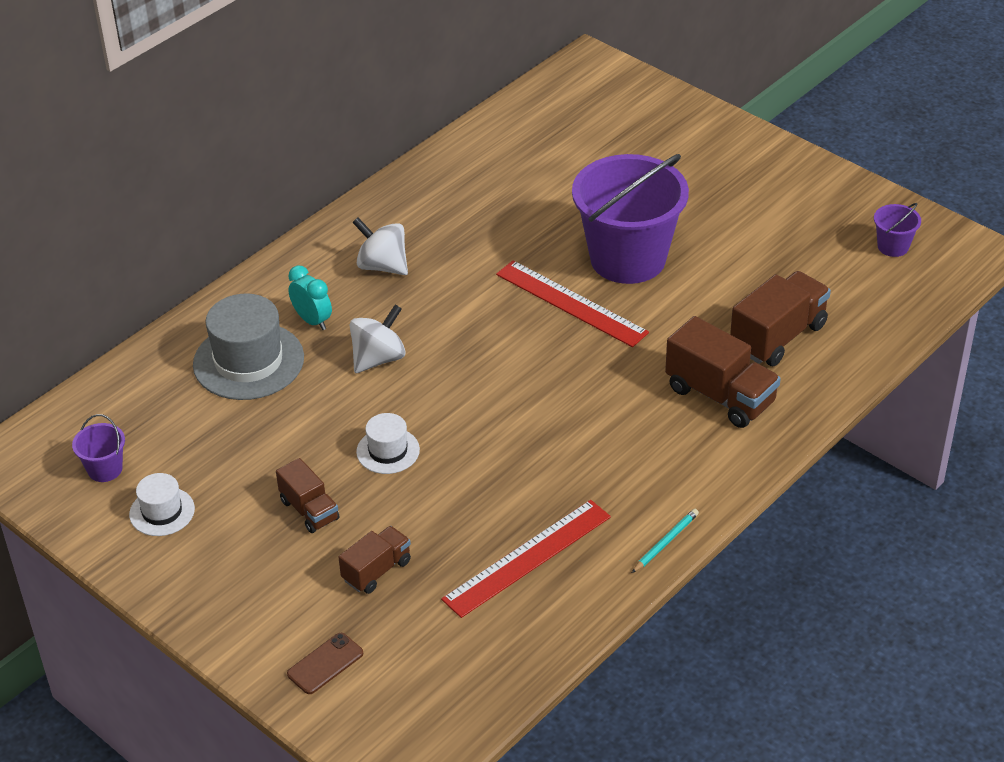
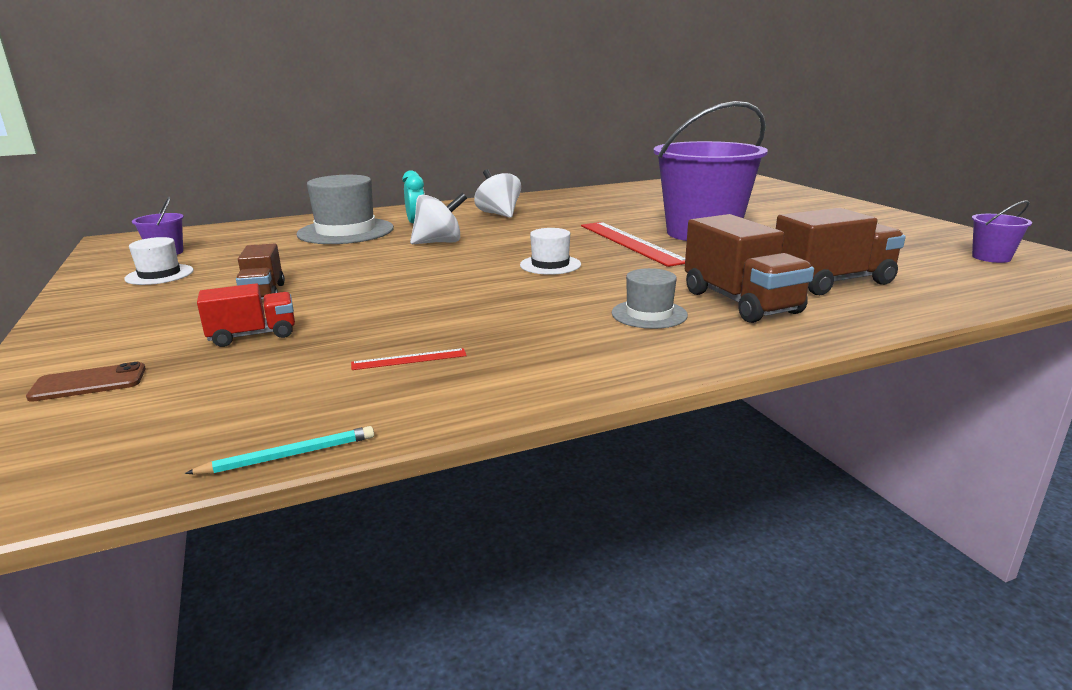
camera: 25 degrees right, 20 degrees down
brown truck [338,526,411,594] -> red truck [197,283,295,347]
white hat [356,413,420,474] -> white hat moved to [520,228,581,275]
red ruler [441,500,611,618] -> red ruler [351,348,467,370], size x0.44
turquoise pencil [632,509,699,573] -> turquoise pencil moved to [185,426,374,474]
none -> grey hat [612,268,688,329]

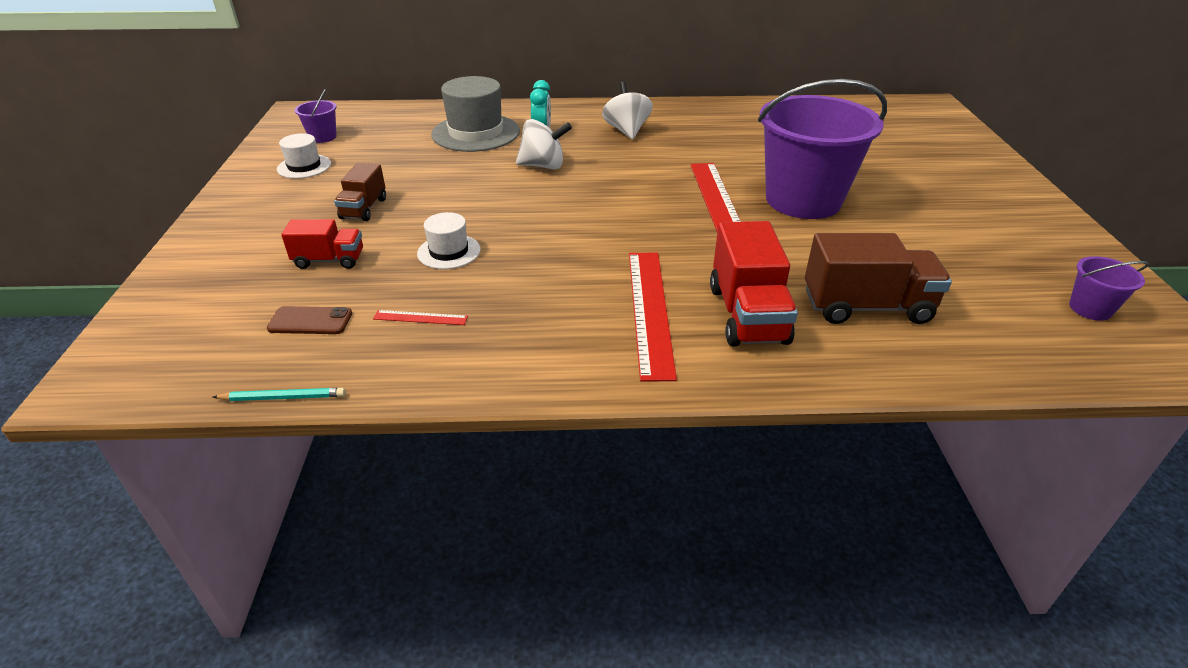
camera: 20 degrees right, 15 degrees up
brown phone [26,362,146,402] -> brown phone moved to [267,306,352,334]
white hat [520,228,581,275] -> white hat moved to [417,212,481,269]
grey hat [612,268,688,329] -> red ruler [629,253,677,381]
brown truck [685,214,814,323] -> red truck [710,221,798,347]

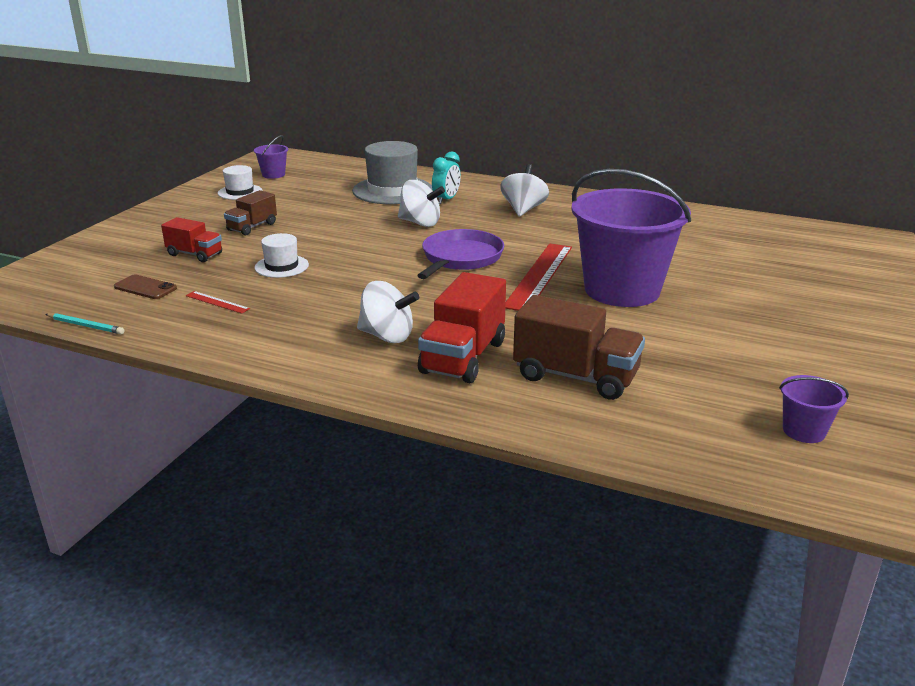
camera: 25 degrees right, 10 degrees down
red ruler [629,253,677,381] -> white spinning top [357,281,419,343]
none -> purple pan [417,229,504,279]

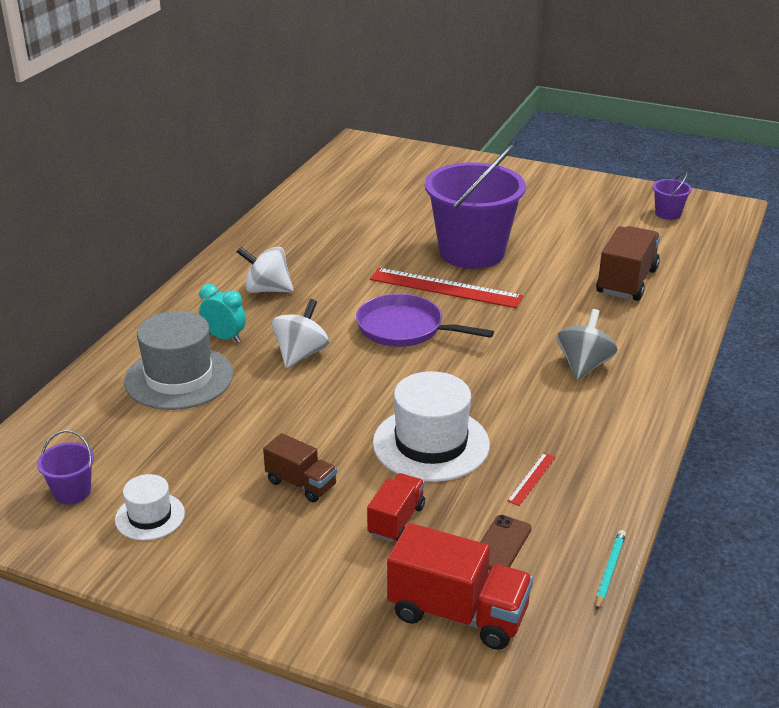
camera: 90 degrees left, 5 degrees up
white hat [255,233,309,278] -> white hat [373,371,490,482], size x1.84
white spinning top [357,281,419,343] -> grey spinning top [557,309,618,380]
red truck [418,272,506,383] -> red truck moved to [387,523,533,650]

